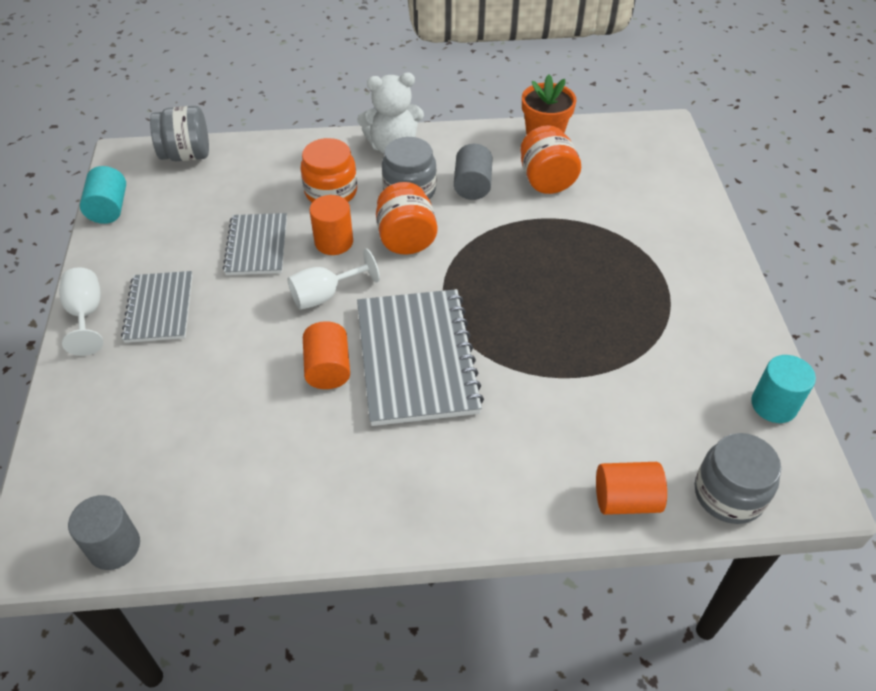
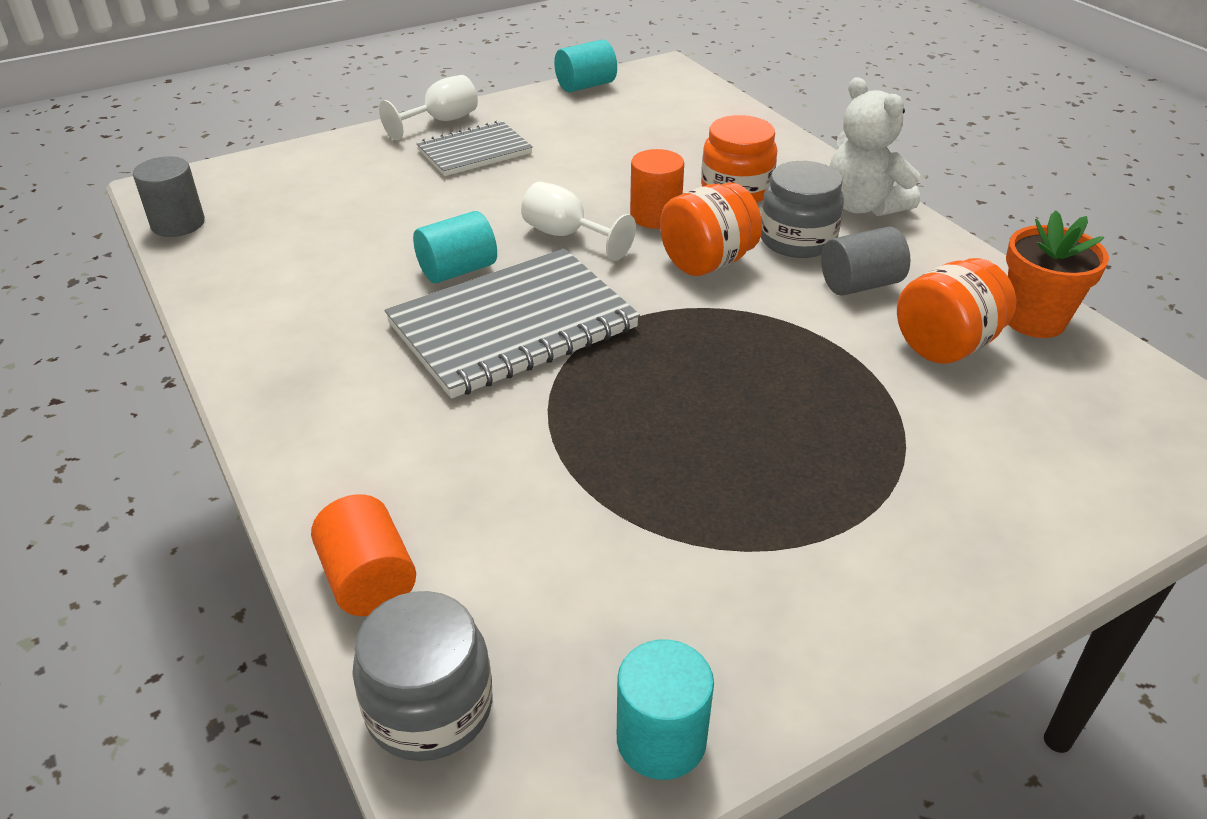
camera: 65 degrees right, 10 degrees down
grey jar [150,106,209,161] -> none
grey notebook [223,213,287,275] -> none
orange cylinder [303,321,350,389] -> turquoise cylinder [413,211,497,283]

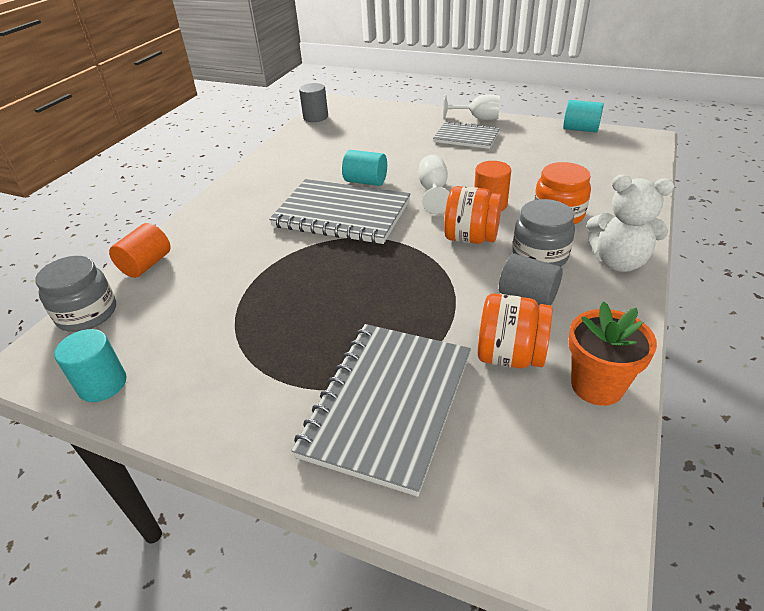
camera: 55 degrees right, 0 degrees up
white teddy bear [830,77,920,216] -> white teddy bear turned 90 degrees counterclockwise [587,175,674,272]
none -> grey notebook [291,324,471,497]

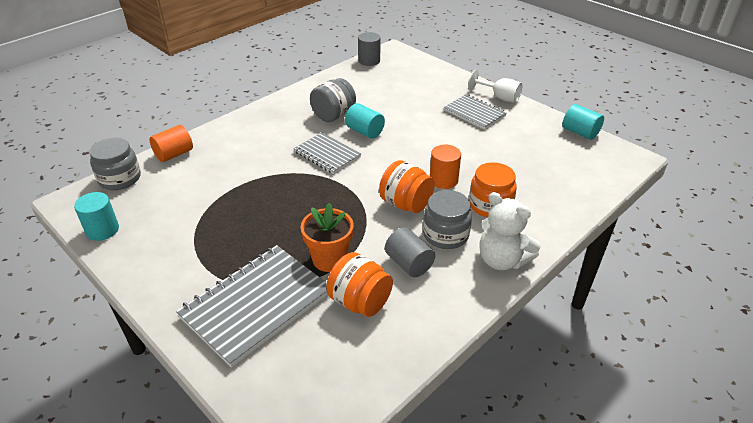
camera: 20 degrees right, 0 degrees up
grey notebook [269,179,411,244] -> grey notebook [294,132,361,174], size x0.59
white goblet [418,155,450,214] -> none
orange flower pot [568,302,657,406] -> orange flower pot moved to [301,203,354,272]
none -> grey jar [310,78,356,122]

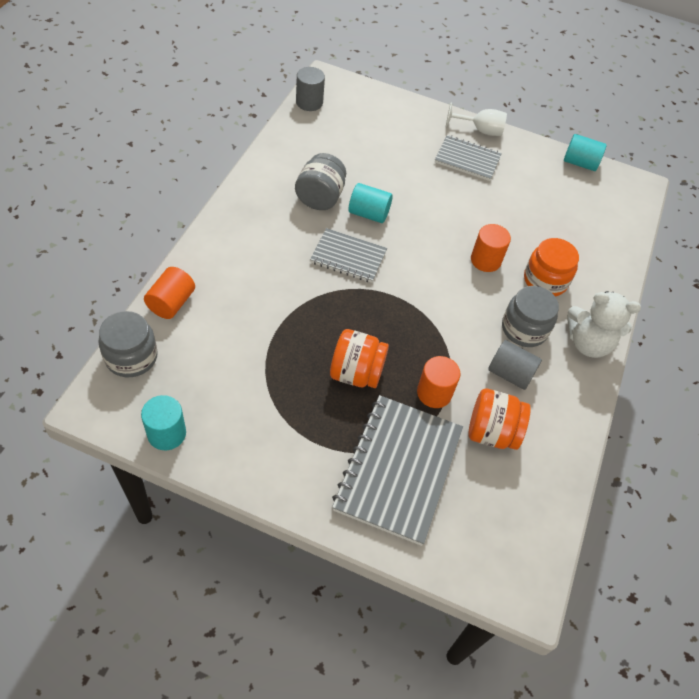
camera: 30 degrees left, 15 degrees up
orange flower pot [301,203,354,272] -> orange cylinder [417,356,460,408]
orange jar [379,160,435,213] -> orange jar moved to [330,329,389,388]

